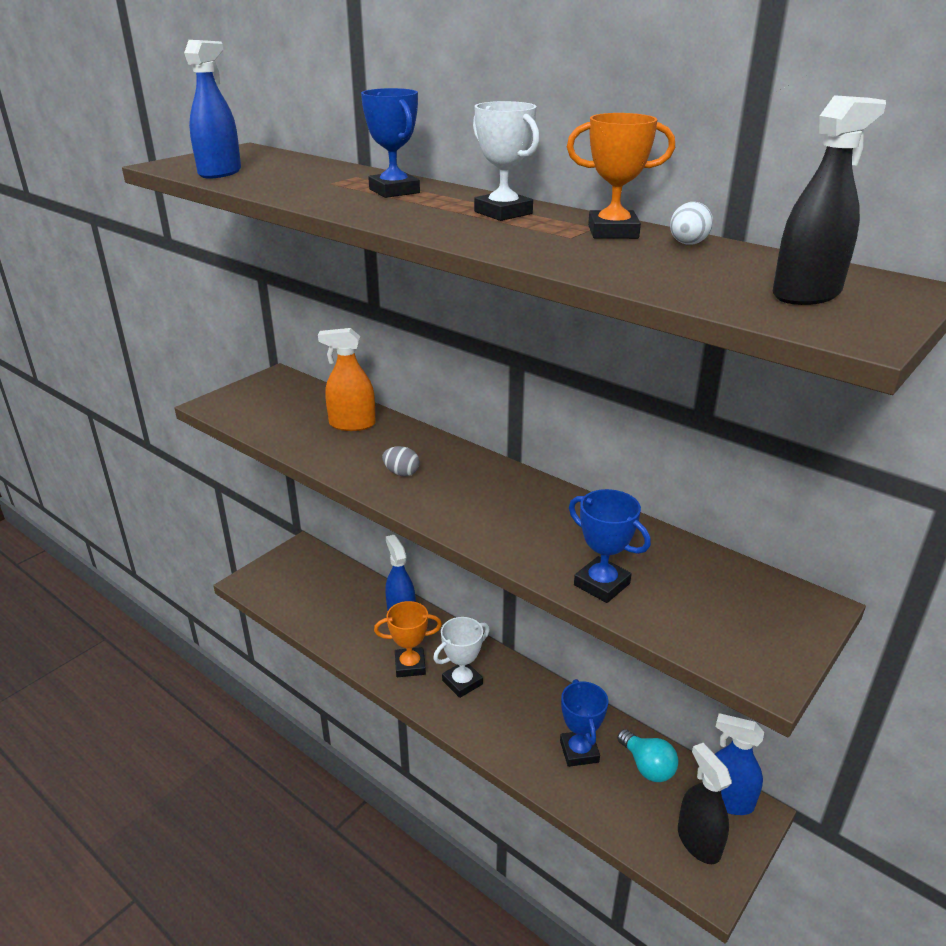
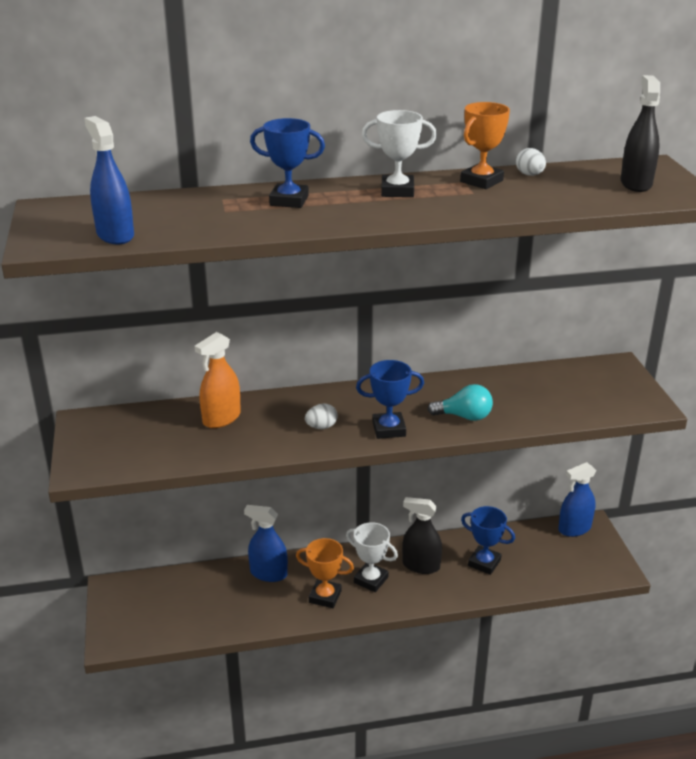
camera: 50 degrees left, 0 degrees up
orange trophy [374,601,442,677] -> orange trophy turned 75 degrees clockwise [296,538,354,608]
grey egg [382,446,420,477] -> white egg [305,404,338,429]
white trophy [433,617,490,698] -> white trophy turned 60 degrees counterclockwise [346,522,398,592]
blue trophy [569,489,651,603] -> blue trophy moved to [356,360,424,439]
turquoise light bulb [617,729,678,782] -> turquoise light bulb moved to [427,384,493,421]
black spray bottle [678,743,732,864] -> black spray bottle moved to [402,497,442,574]

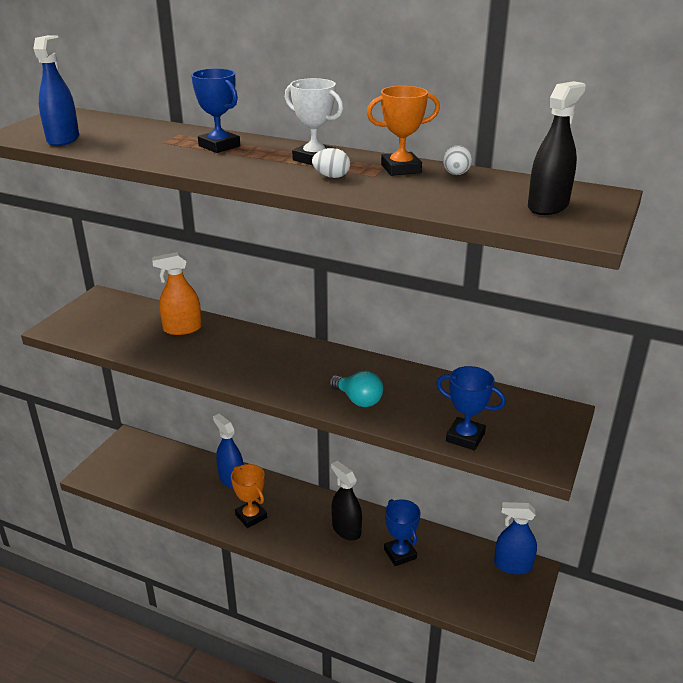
camera: 35 degrees right, 0 degrees up
white egg [305,404,338,429] -> white egg moved to [312,148,350,178]
white trophy [346,522,398,592] -> none
blue trophy [356,360,424,439] -> blue trophy moved to [436,366,506,451]

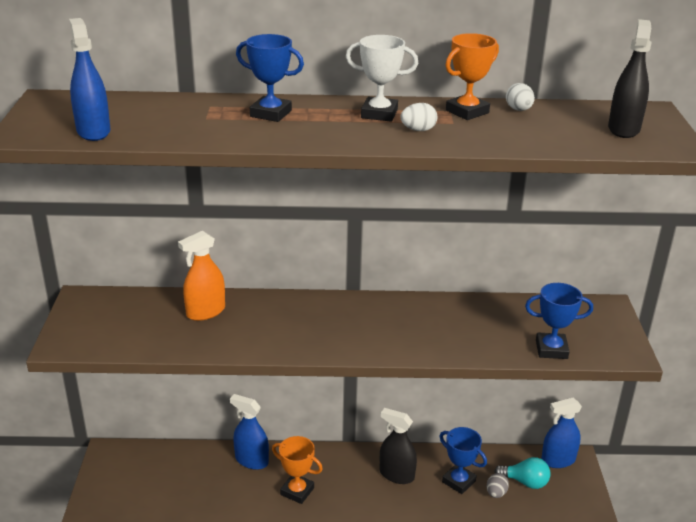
camera: 25 degrees left, 0 degrees up
turquoise light bulb [329,371,383,407] -> turquoise light bulb moved to [494,457,550,489]
none -> grey egg [486,473,509,498]

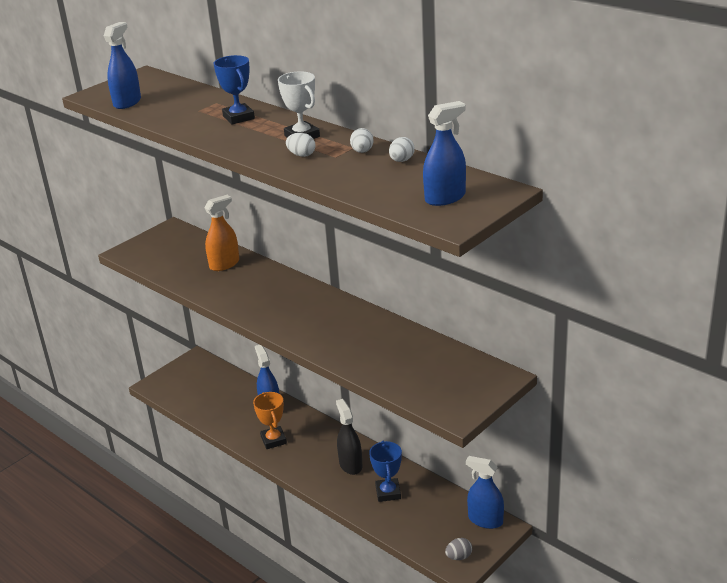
camera: 45 degrees right, 0 degrees up
orange spray bottle [178,231,225,321] -> orange spray bottle turned 135 degrees clockwise [204,195,239,271]
orange trophy [446,33,499,120] -> white egg [350,128,373,153]
grey egg [486,473,509,498] -> grey egg moved to [445,538,472,560]
turquoise light bulb [494,457,550,489] -> none
blue trophy [525,283,593,359] -> none
black spray bottle [608,19,652,138] -> blue spray bottle [423,101,466,206]

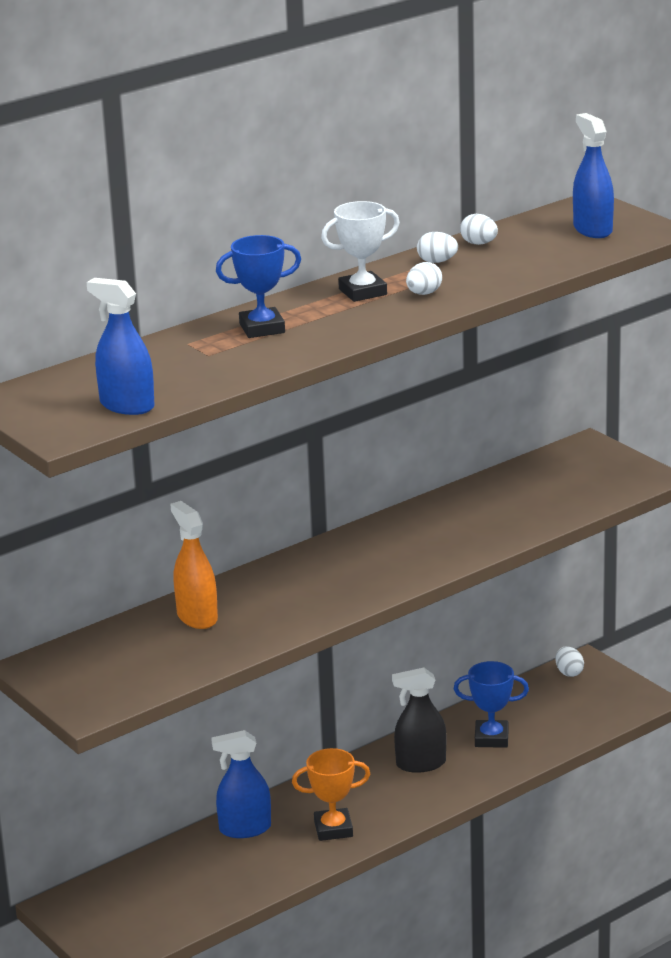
camera: 80 degrees left, 5 degrees down
grey egg [445,538,472,560] -> none
blue spray bottle [466,456,504,529] -> white egg [556,646,584,677]

